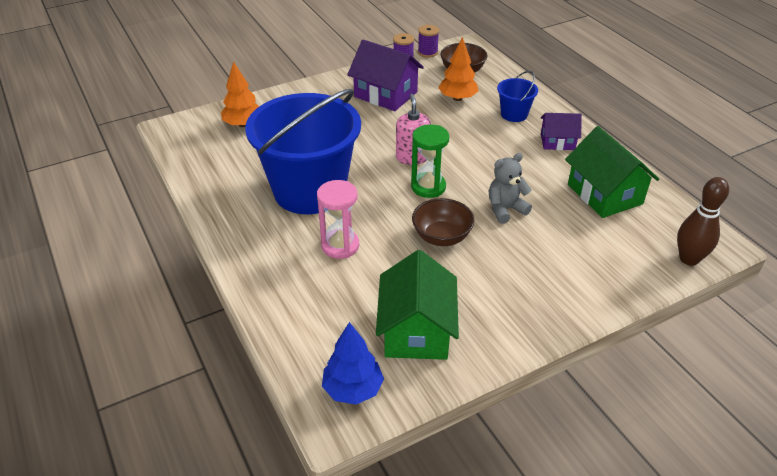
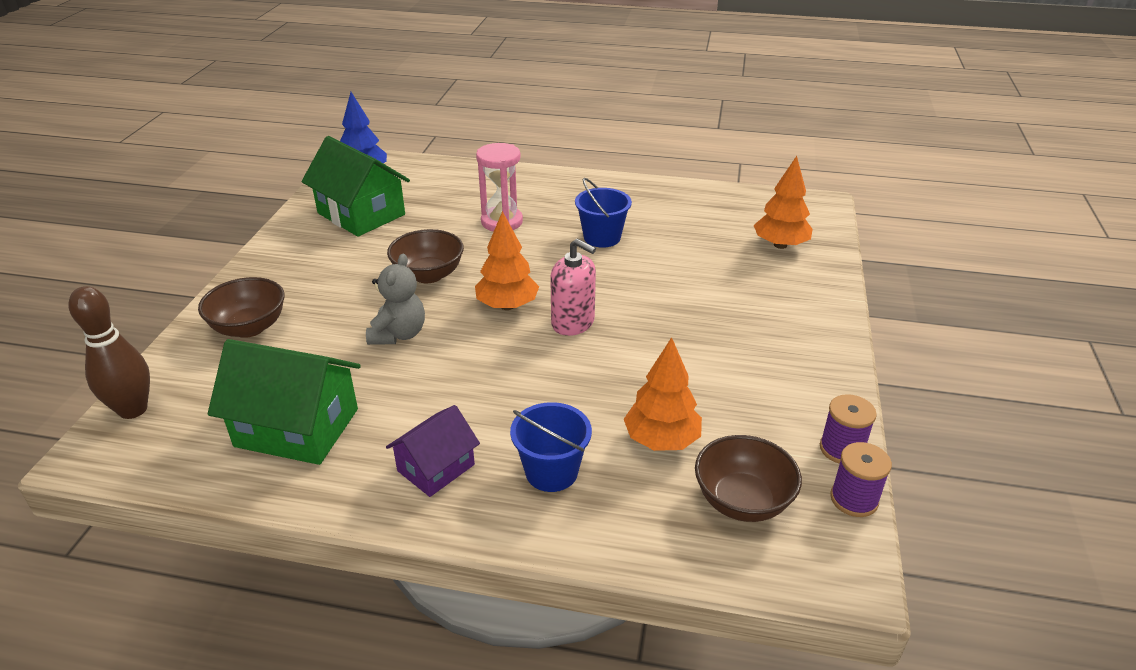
camera: 130 degrees right, 5 degrees down
blue bucket [245,89,361,214] -> blue bucket [575,178,632,248], size x0.42
purple house [347,40,424,111] -> none
green hourglass [411,124,449,198] -> orange tree [475,211,539,310]
none -> brown bowl [198,277,284,338]

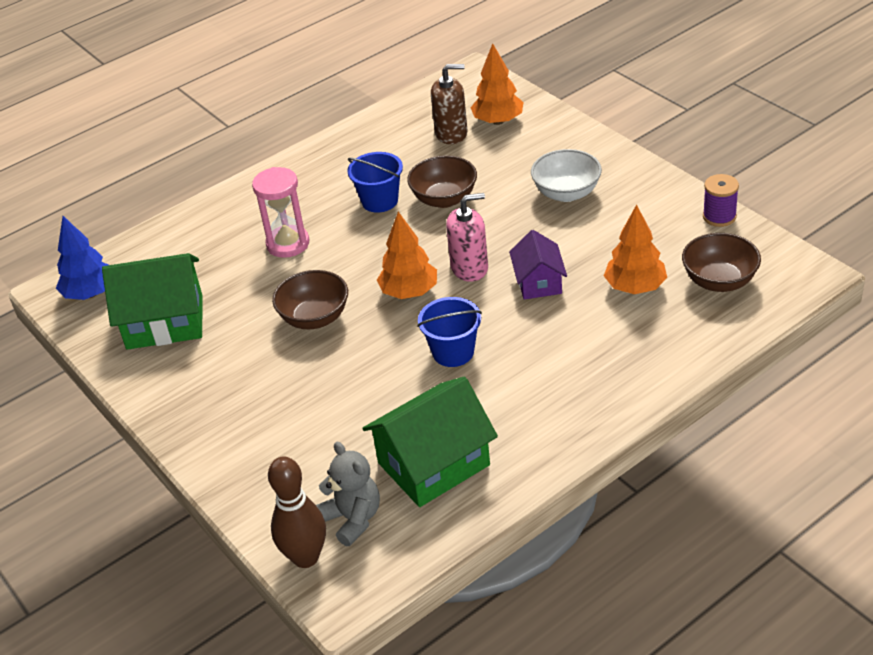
camera: 45 degrees left, 5 degrees up
brown bowl [198,277,284,338] -> brown bowl moved to [407,155,477,208]
grey teddy bear [366,254,425,345] -> grey teddy bear moved to [316,442,380,546]
purple house [386,405,480,497] -> purple house moved to [509,230,567,300]
blue bucket [510,402,592,492] -> blue bucket moved to [417,297,482,367]
purple spool [830,442,892,517] -> none
none -> brown soap dispenser [431,64,468,144]
none -> white bowl [531,149,602,202]

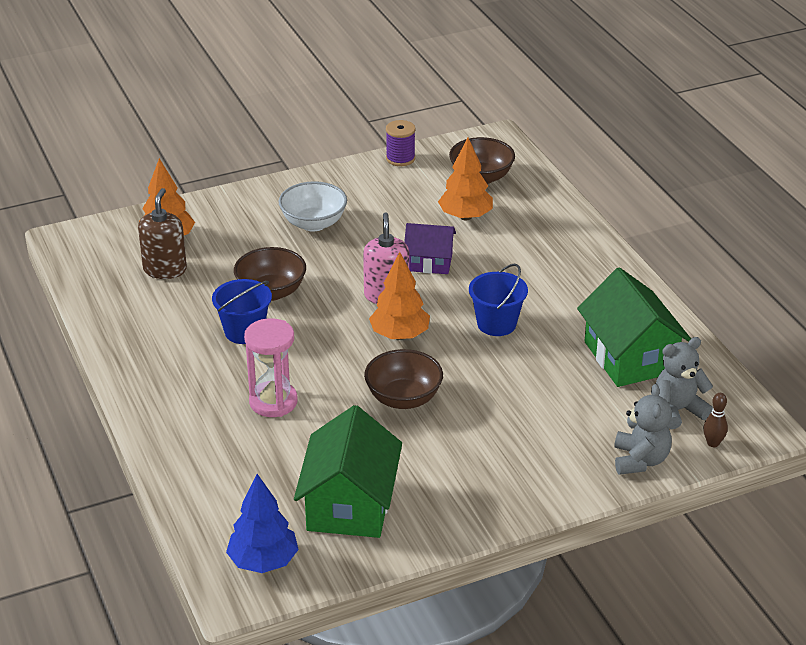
camera: 80 degrees left, 5 degrees down
brown bowling pin [268,457,326,568] -> brown bowling pin [703,393,728,447], size x0.50
none -> grey teddy bear [614,384,672,475]

